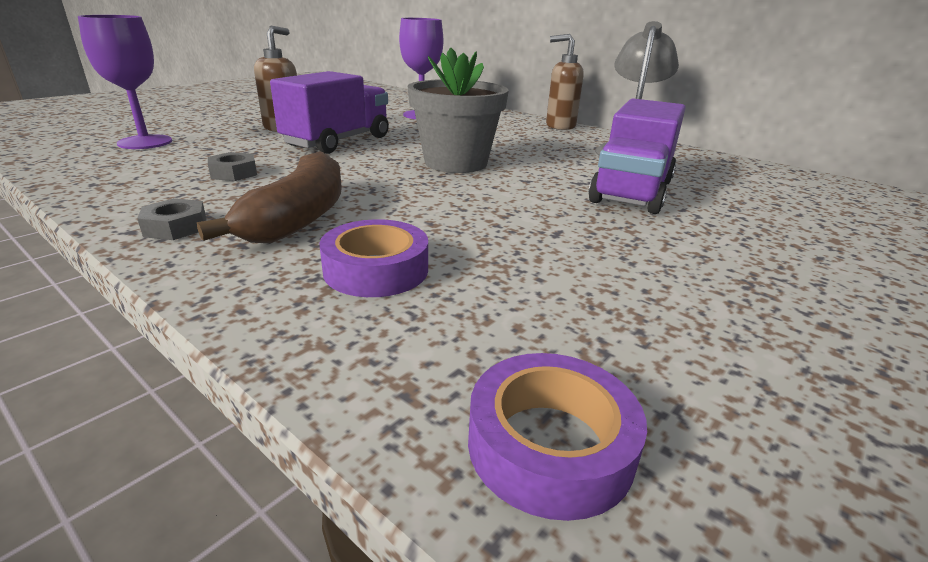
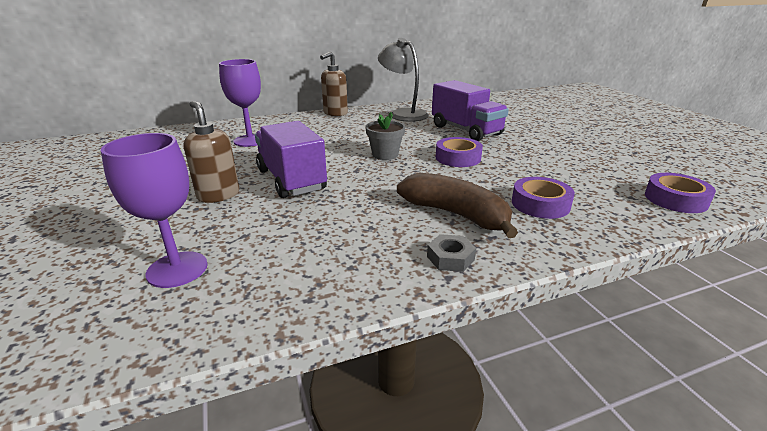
camera: 60 degrees left, 0 degrees up
grey nut [208,152,257,181] -> none
grey flower pot [408,48,509,173] -> grey flower pot [365,112,405,160], size x0.59
none -> purple tape [436,137,483,167]

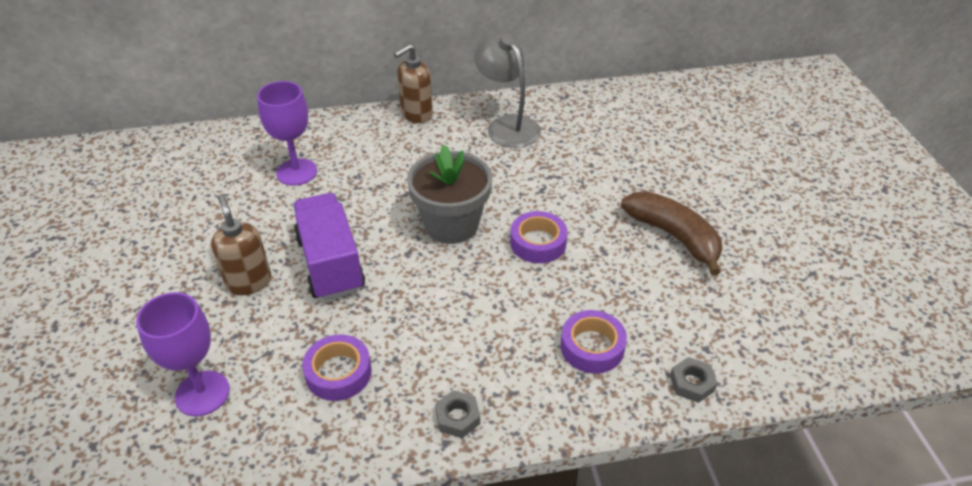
camera: 10 degrees right, 15 degrees up
grey flower pot [365,112,405,160] -> grey flower pot [407,145,493,244], size x1.69
brown banana [397,173,518,238] -> brown banana moved to [621,191,722,276]
purple truck [432,80,509,141] -> none
purple tape [645,173,716,213] -> purple tape moved to [302,334,372,401]
none -> grey nut [670,357,718,403]

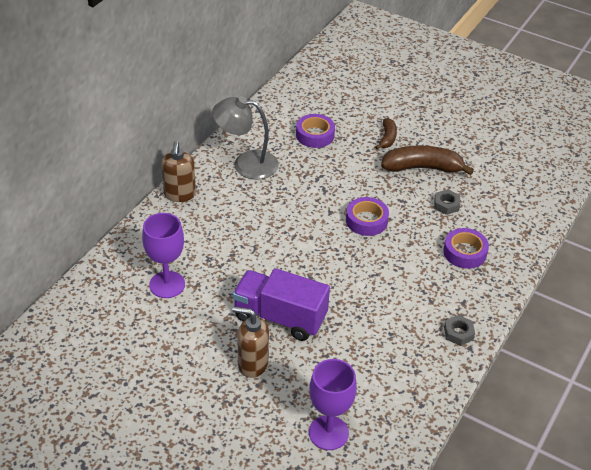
camera: 50 degrees left, 0 degrees up
purple tape [302,334,372,401] -> purple tape moved to [296,114,335,148]
grey flower pot [407,145,493,244] -> none
grey nut [670,357,718,403] -> grey nut moved to [434,189,460,215]
none -> brown banana [375,118,397,149]

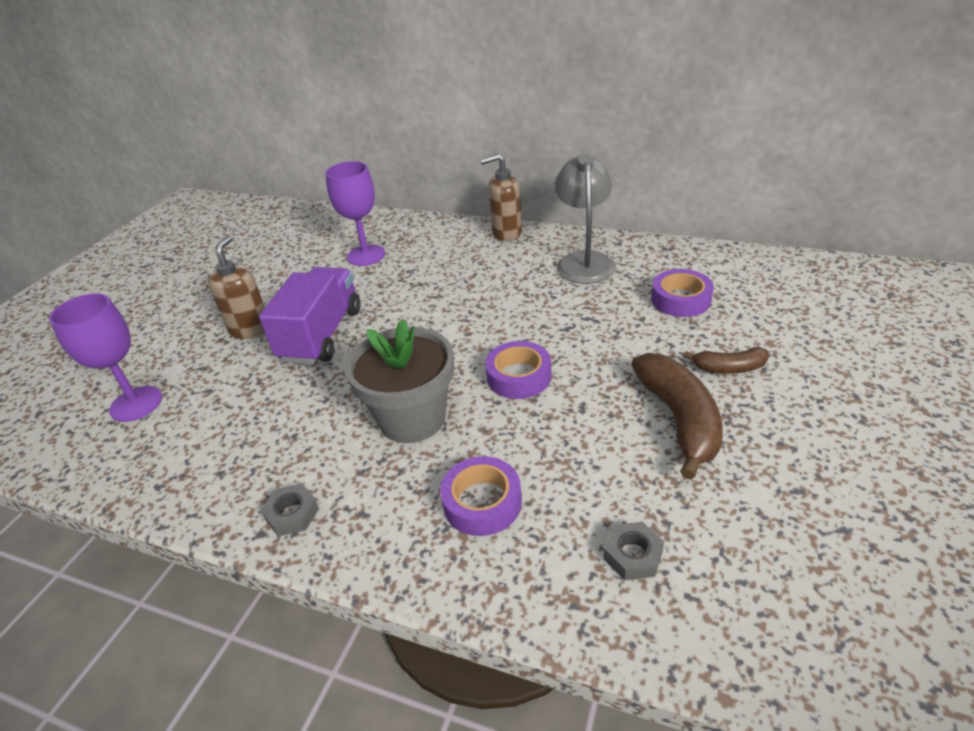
camera: 85 degrees right, 5 degrees down
grey nut [434,189,460,215] -> grey nut moved to [604,522,664,580]
none -> grey flower pot [345,319,454,443]

